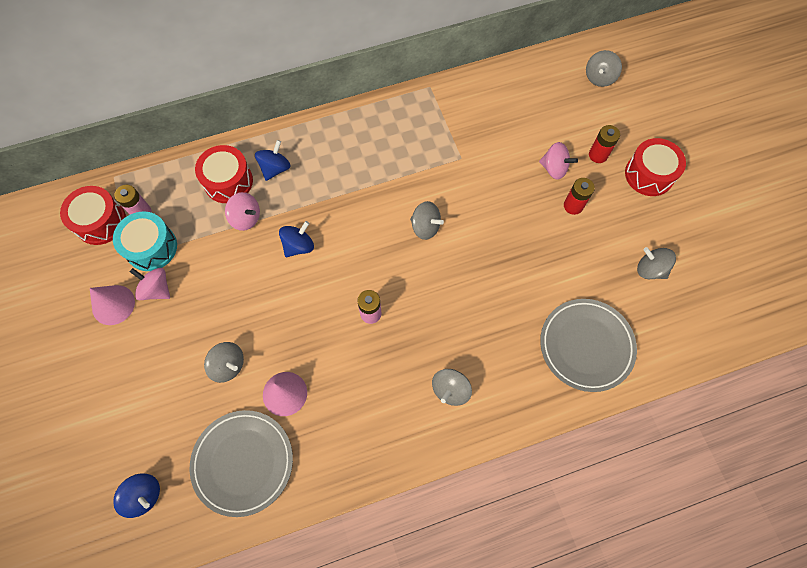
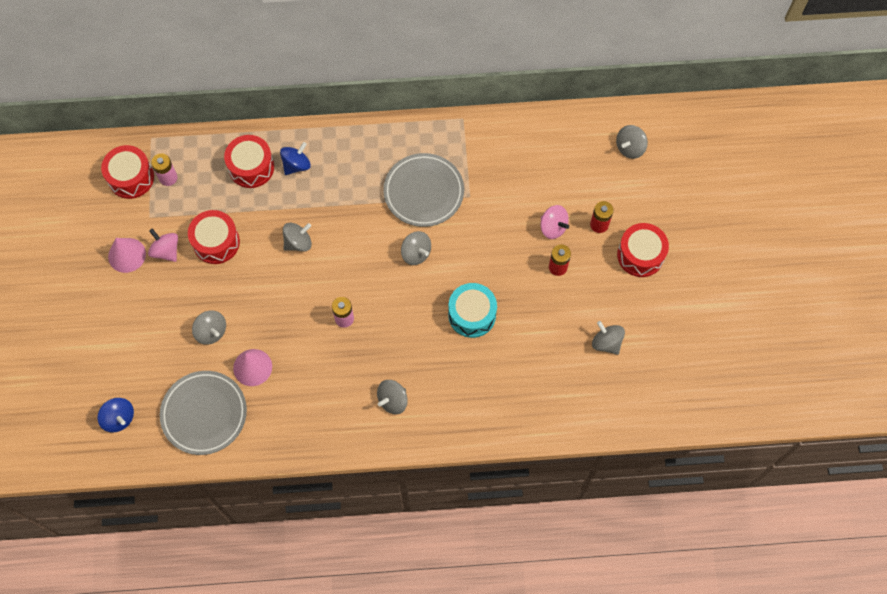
camera: 15 degrees right, 0 degrees up
turquoise drum [113,212,177,271] -> turquoise drum moved to [448,283,497,338]
pink spinning top [225,192,260,231] -> none
blue spinning top [279,221,314,257] -> grey spinning top [283,223,312,252]
grey plate [540,299,637,392] -> grey plate moved to [383,153,464,227]
none -> red drum [188,210,240,264]

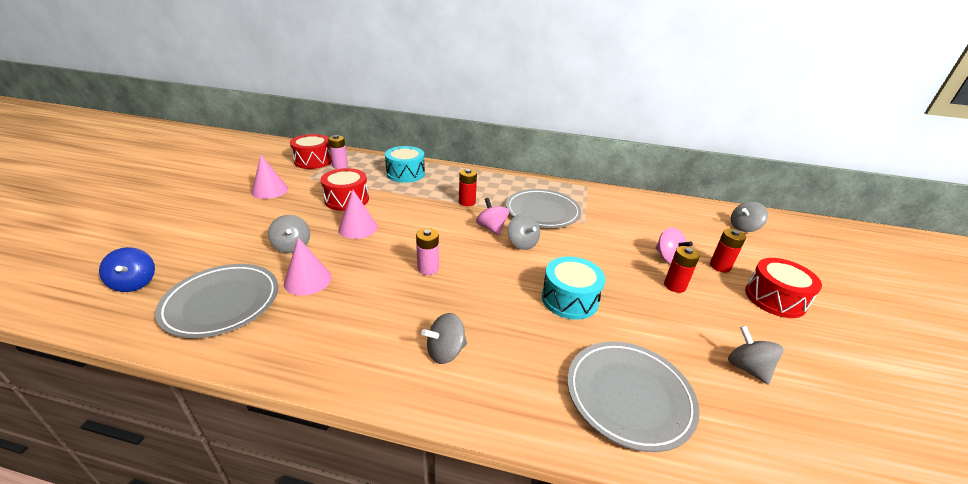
camera: 15 degrees right, 35 degrees down
pink spinning top [148,228,178,262] -> pink spinning top moved to [476,198,509,235]
red drum [224,135,274,188] -> turquoise drum [385,146,425,183]
blue spinning top [280,142,311,175] -> none
grey spinning top [283,223,312,252] -> none
none -> pink cone [338,190,377,239]
none -> red battery [459,169,477,206]
none -> grey plate [567,341,700,452]

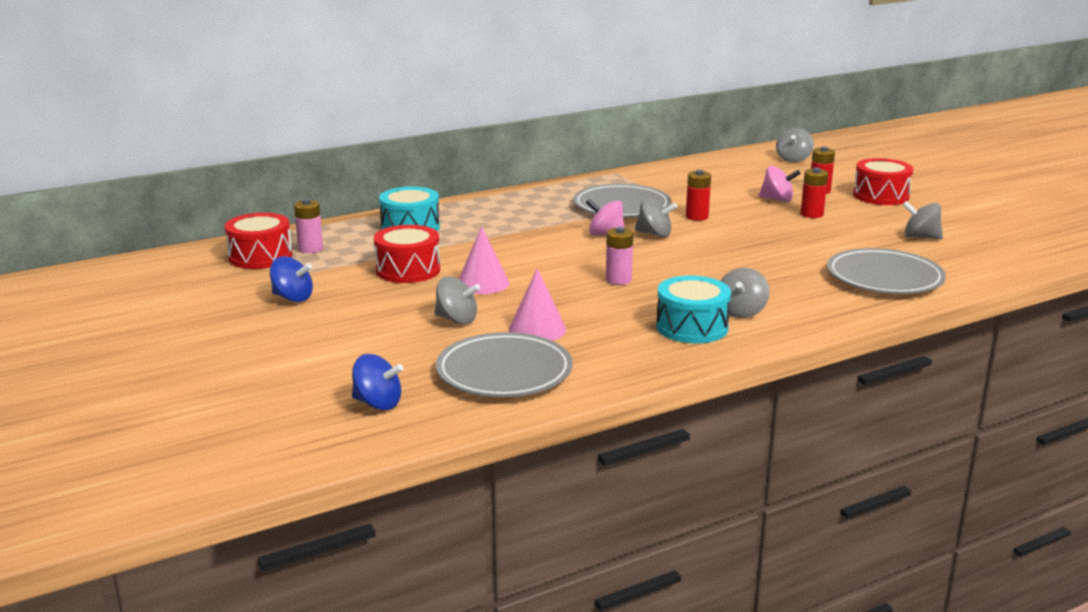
camera: 40 degrees left, 10 degrees down
pink cone [252,155,288,199] -> blue spinning top [270,256,313,302]
red battery [459,169,477,206] -> red battery moved to [686,170,711,221]
turquoise drum [542,256,605,320] -> turquoise drum moved to [656,276,731,343]

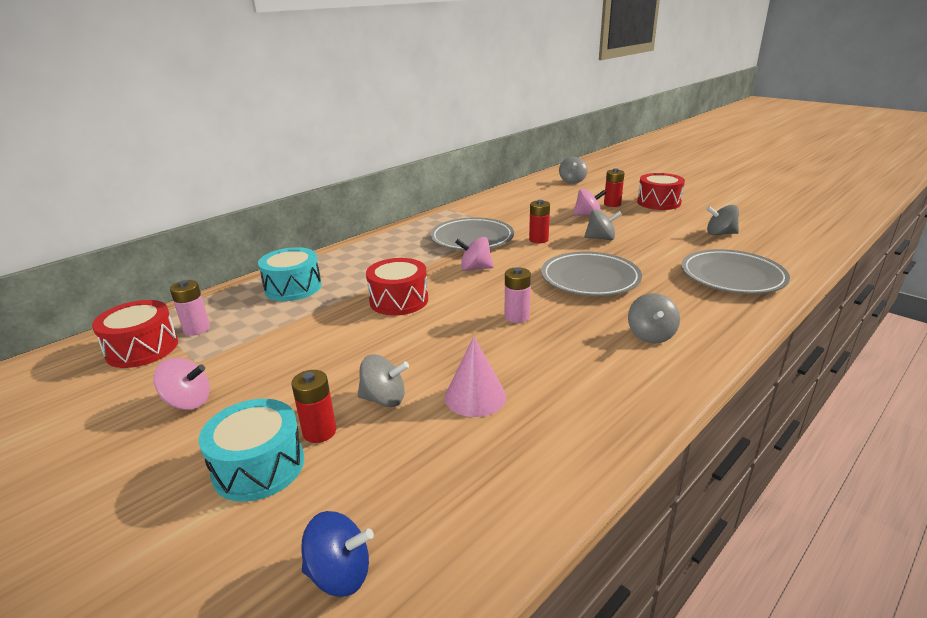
camera: 15 degrees left, 5 degrees up
blue spinning top [270,256,313,302] -> pink spinning top [154,358,210,410]
red drum [374,225,440,283] -> red drum moved to [366,258,428,315]
grey plate [436,332,573,397] -> grey plate moved to [541,252,642,296]
pink cone [459,226,510,294] -> none
grey spinning top [635,198,678,237] -> grey spinning top moved to [584,209,622,240]
turquoise drum [656,276,731,343] -> turquoise drum moved to [199,399,305,502]
red battery [801,168,828,218] -> red battery moved to [291,370,336,443]

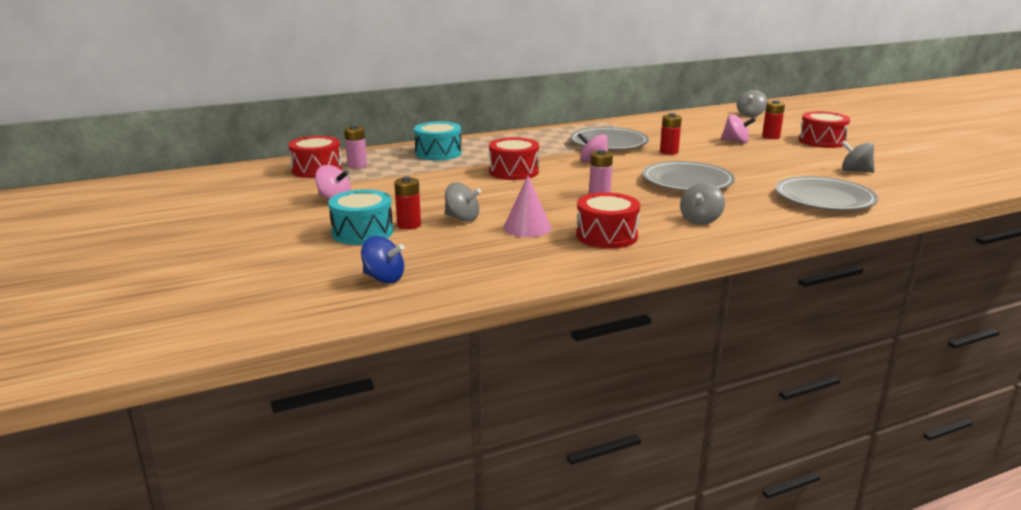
camera: 20 degrees right, 5 degrees down
grey spinning top [584,209,622,240] -> none
none -> red drum [576,192,640,249]

